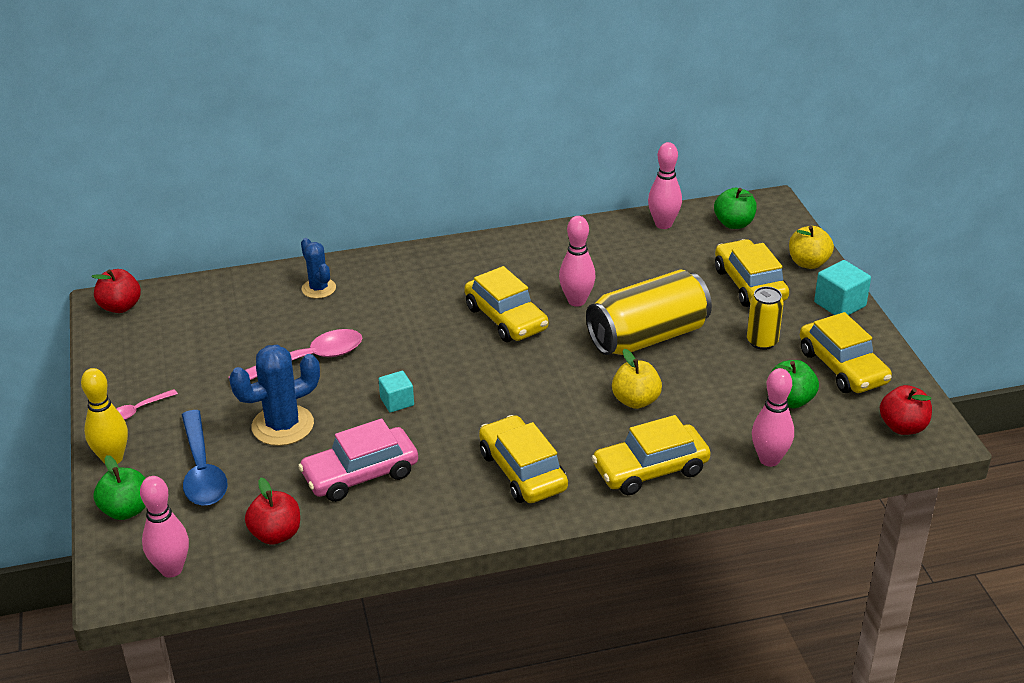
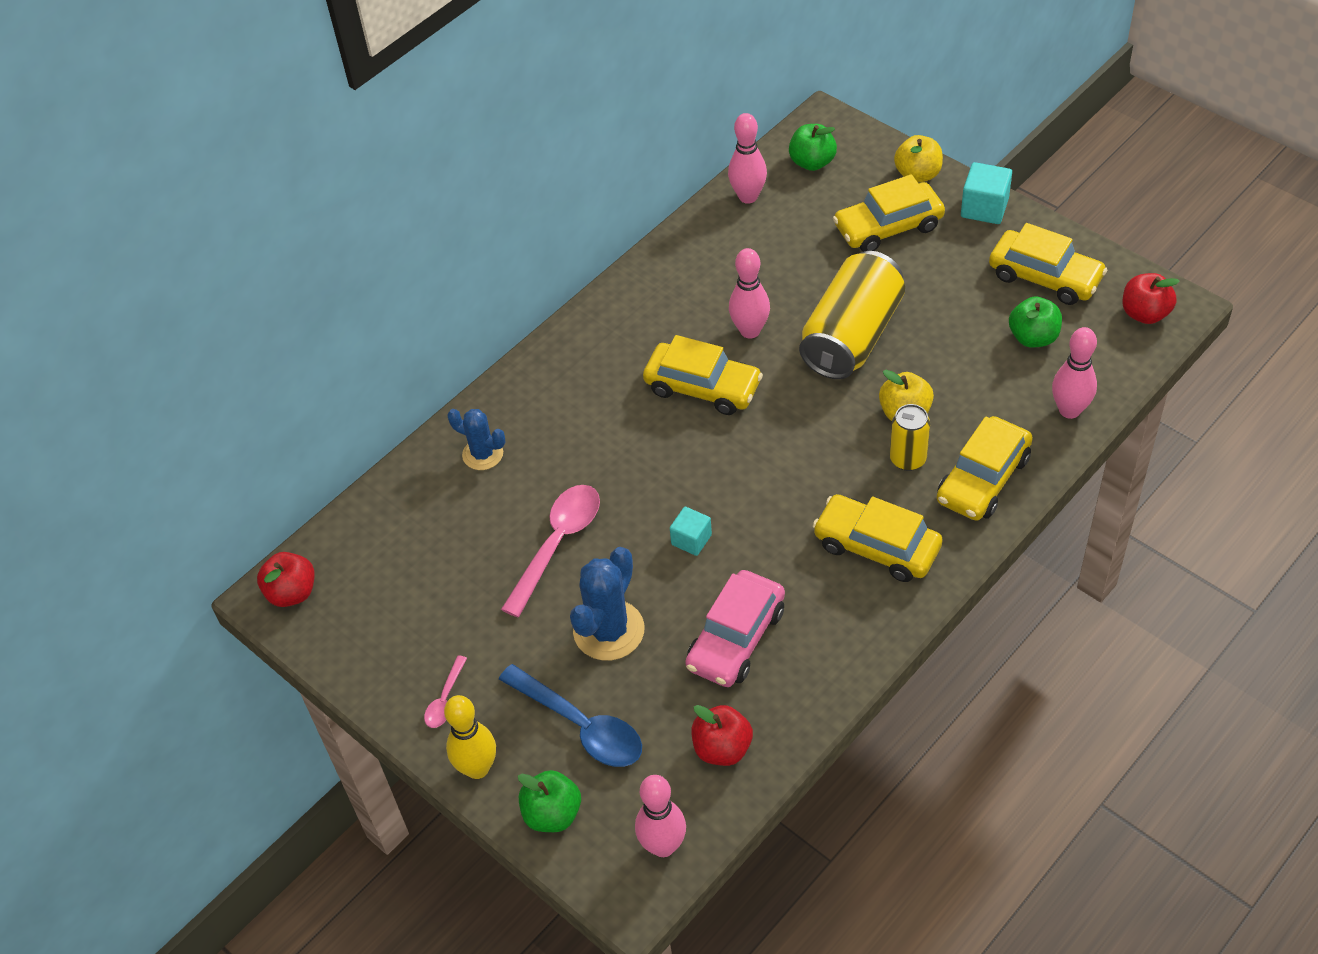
camera: 30 degrees left, 15 degrees up
yellow car [715,239,789,307] -> yellow car turned 60 degrees counterclockwise [833,174,945,252]
yellow can [747,286,784,350] -> yellow can moved to [890,404,930,471]

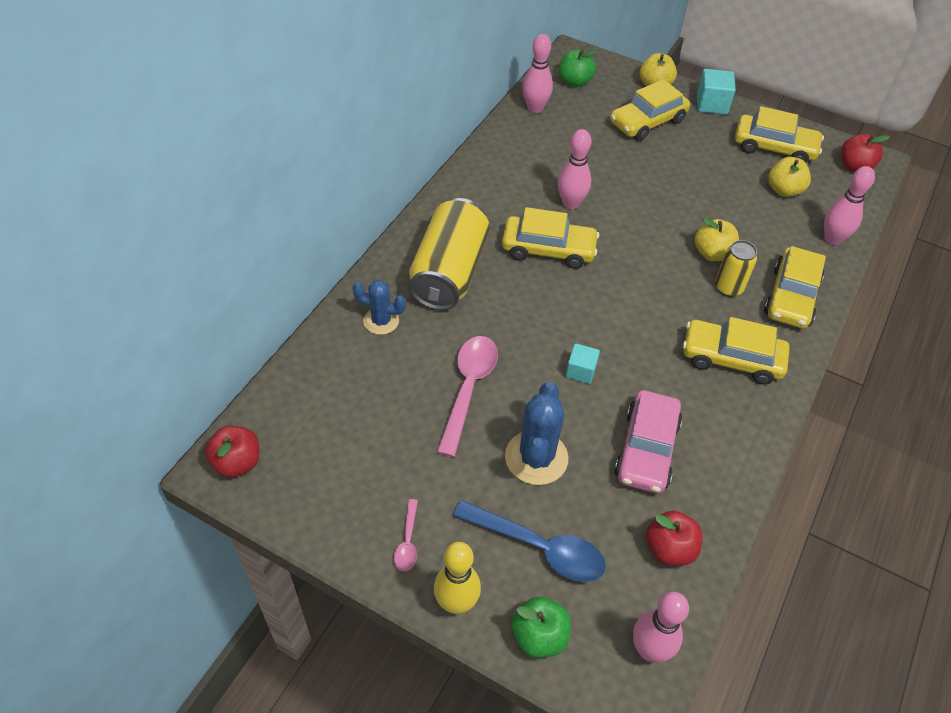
camera: 20 degrees left, 0 degrees up
yellow can [799,251,905,379] -> yellow can moved to [409,198,490,310]
green apple [1009,296,1062,348] -> yellow apple [768,157,811,197]

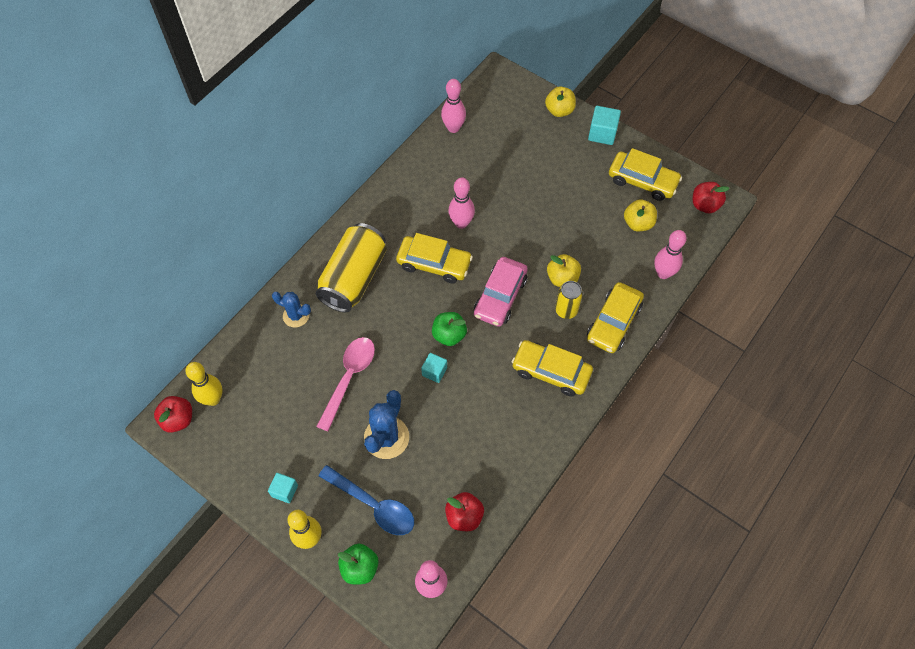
camera: 10 degrees right, 10 degrees up
pink spoon [394,499,418,572] -> turquoise cube [268,473,298,503]
green apple [559,49,597,87] -> green apple moved to [432,312,467,346]
yellow car [610,79,690,141] -> none
pink car [614,390,683,494] -> pink car moved to [474,257,528,327]
none -> yellow bowling pin [186,362,223,406]

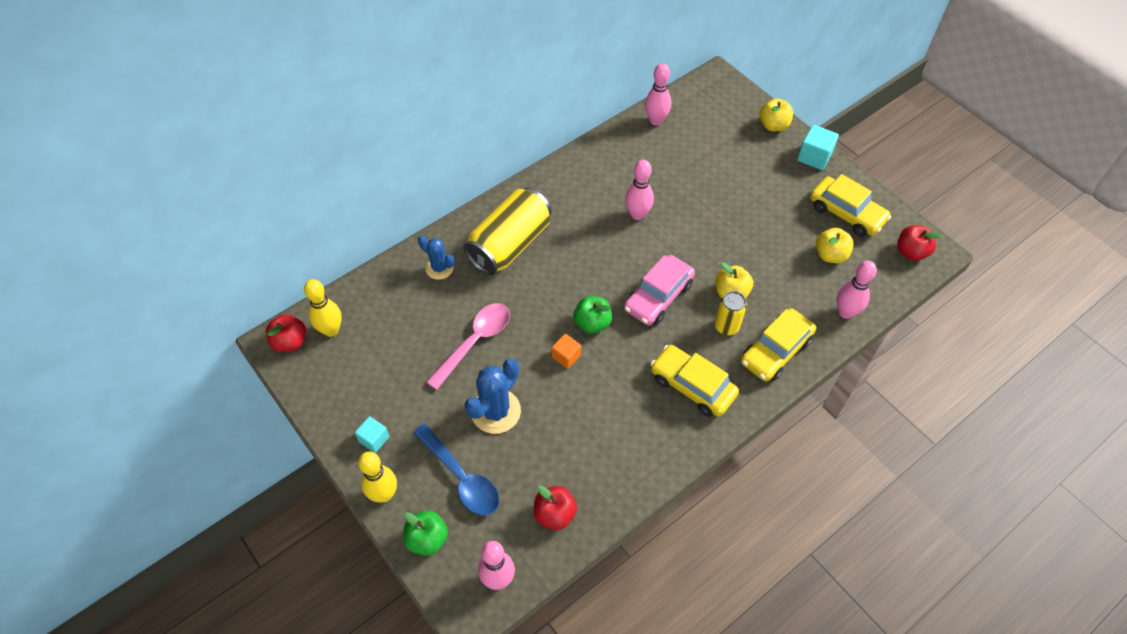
camera: 15 degrees right, 5 degrees down
yellow car [396,233,473,284] -> none
turquoise cube [421,353,447,383] -> orange cube [552,334,581,369]

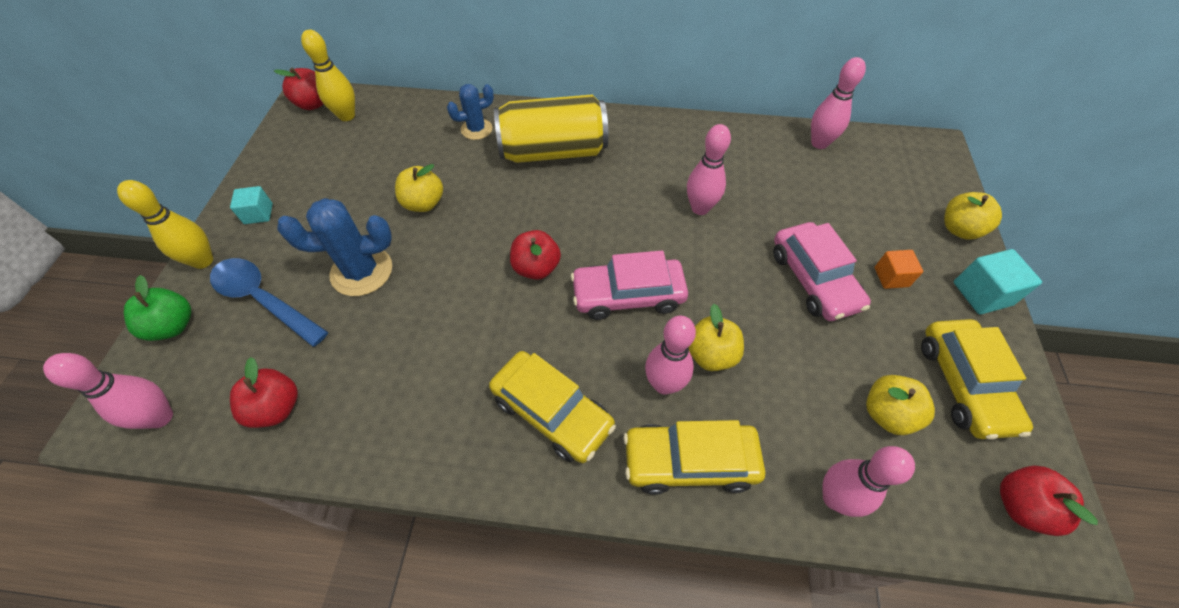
camera: 45 degrees right, 0 degrees up
blue spoon [413,423,499,516] -> blue spoon turned 120 degrees clockwise [210,258,328,347]
blue cactus [418,235,454,280] -> blue cactus turned 75 degrees clockwise [447,84,494,140]
pink spoon [426,303,510,390] -> yellow apple [395,164,443,212]
orange cube [552,334,581,369] -> orange cube moved to [875,250,923,289]
green apple [574,296,612,333] -> red apple [510,230,561,280]
yellow car [651,345,739,417] -> yellow car turned 135 degrees clockwise [489,351,616,463]
yellow can [714,291,747,335] -> pink bowling pin [645,316,696,395]
none -> pink car [773,222,871,321]

